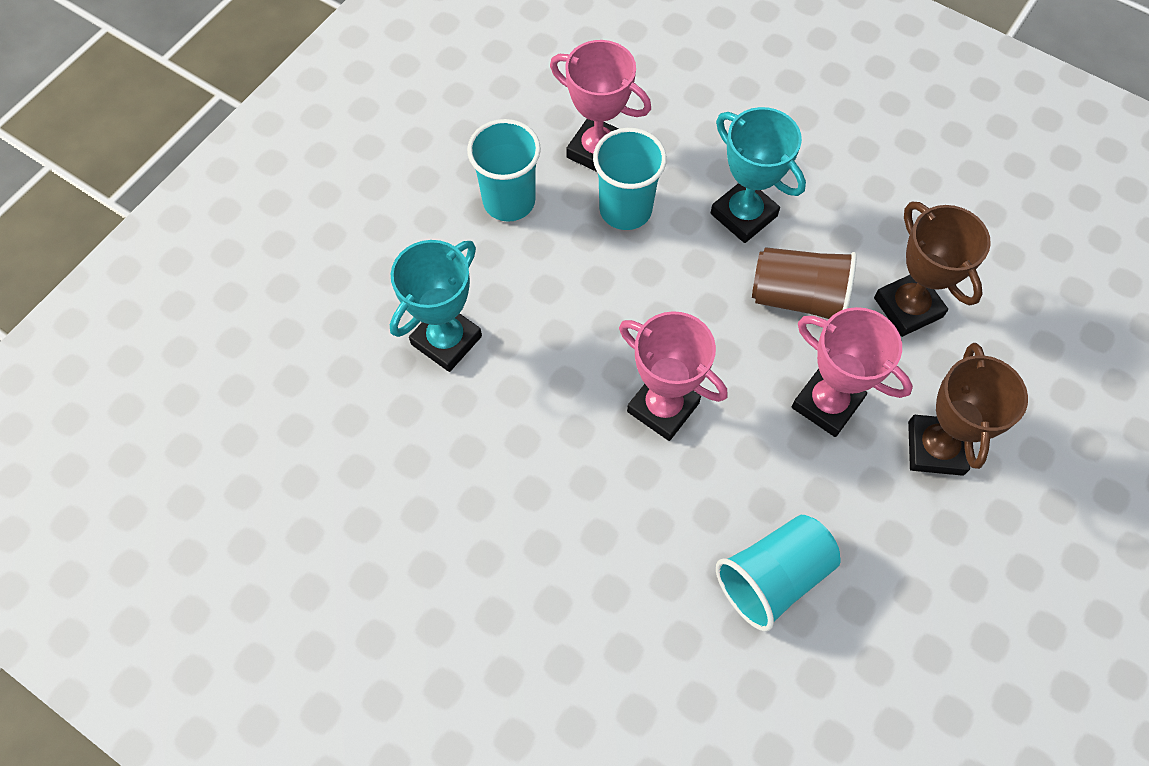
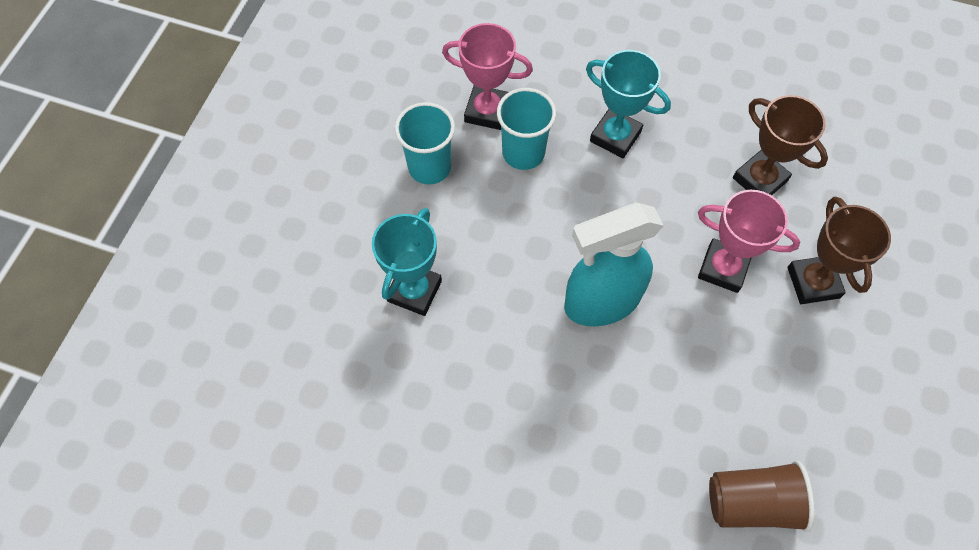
camera: 15 degrees left, 0 degrees up
pink trophy [619,311,727,441] -> turquoise spray bottle [564,202,664,326]
turquoise cup [716,515,840,632] -> none
brown cup [752,247,857,319] -> brown cup moved to [709,461,814,532]

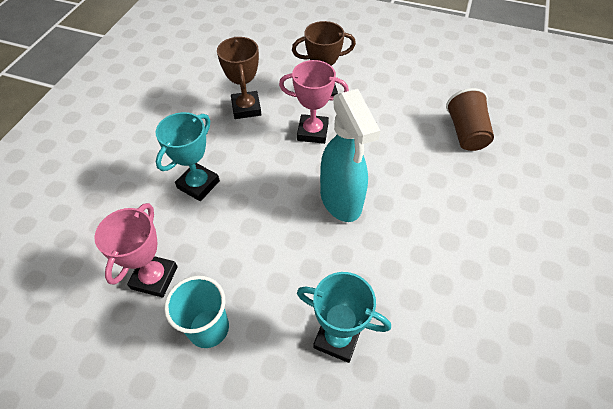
camera: 90 degrees left, 10 degrees down
turquoise cup [497,88,556,170] -> none
pink trophy [698,190,800,293] -> pink trophy turned 75 degrees clockwise [279,60,349,144]
brown trophy [733,95,828,195] -> brown trophy turned 60 degrees counterclockwise [217,37,261,119]

